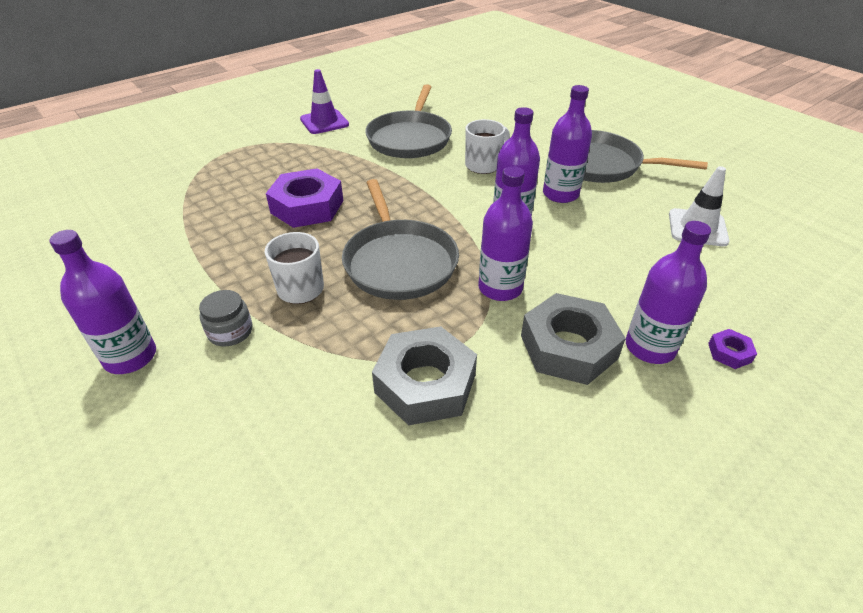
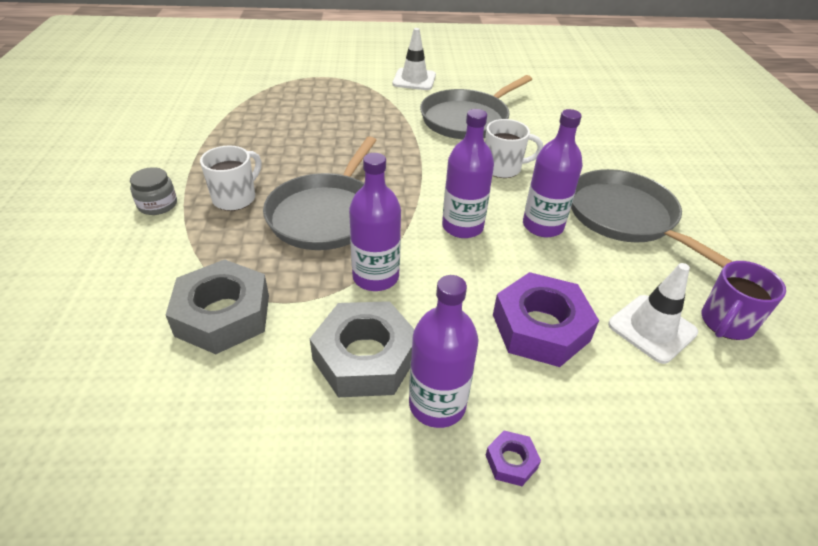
camera: 35 degrees right, 0 degrees up
purple bottle [49,230,156,374] -> none
purple nut [266,168,343,228] -> purple nut moved to [493,272,599,367]
purple traffic cone [300,69,349,134] -> white traffic cone [393,28,436,90]
none -> purple mug [701,261,786,340]

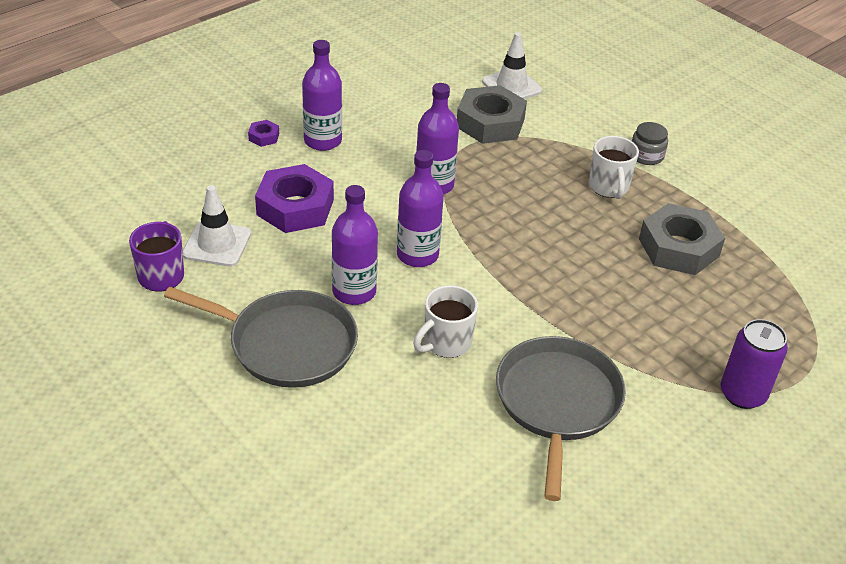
camera: 140 degrees right, 0 degrees up
grey pan [263,136,377,250] -> none
grey nut [310,301,414,397] -> grey nut moved to [639,203,725,275]
white traffic cone [393,28,436,90] -> white traffic cone moved to [482,32,542,99]
none -> purple can [721,319,788,409]

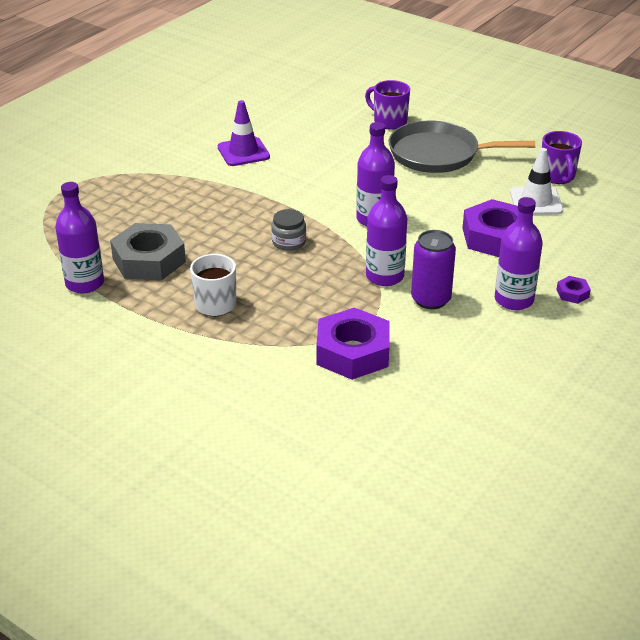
camera: 170 degrees right, 5 degrees down
purple bottle [332,185,378,305] -> purple bottle moved to [55,182,104,293]
white mug [413,285,478,358] -> none
grey nut [457,85,527,144] -> purple nut [317,307,389,380]
white traffic cone [482,32,542,99] -> none
grey pan [496,336,626,501] -> purple traffic cone [218,100,270,166]
grey jar [632,122,668,165] -> grey jar moved to [271,209,306,251]
purple can [721,319,788,409] -> purple can moved to [411,230,456,309]
none -> purple mug [365,80,410,130]

